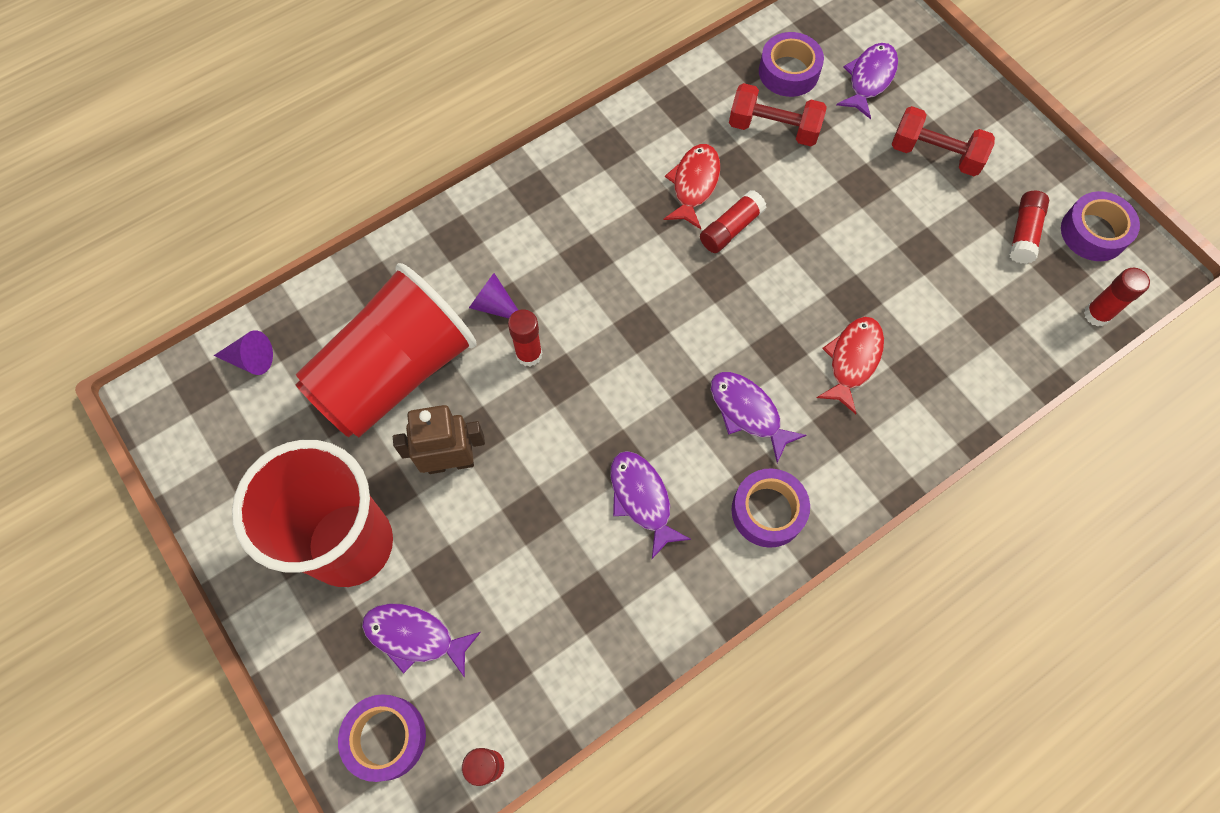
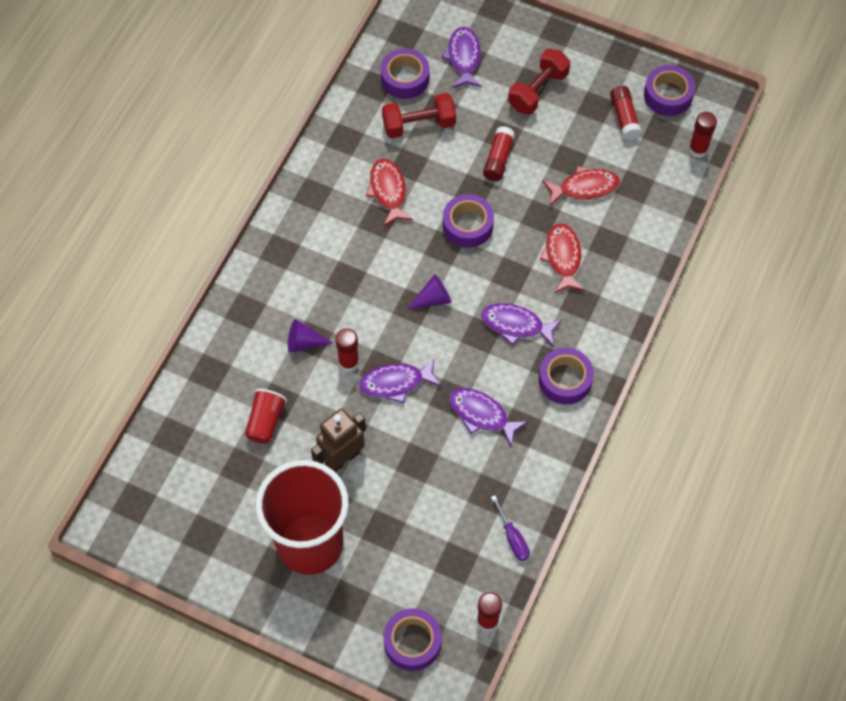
camera: 30 degrees left, 5 degrees down
purple cone [214,330,273,375] -> purple cone moved to [407,274,451,309]
red cup [296,263,477,437] -> red cup [245,389,287,444], size x0.41
purple fish [362,604,481,678] -> purple fish moved to [359,359,441,403]
red glue stick [700,190,766,253] -> red glue stick moved to [483,126,515,181]
red dumbbell [892,106,995,176] -> red dumbbell turned 45 degrees counterclockwise [508,49,570,114]
none -> purple tape [443,194,494,248]
none -> purple screwdriver [491,495,530,561]
none -> red fish [542,166,620,207]

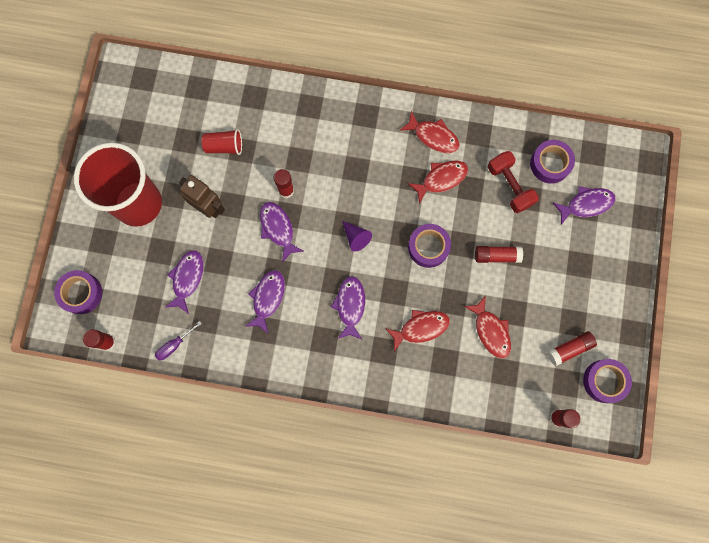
camera: 75 degrees right, 15 degrees up
purple cone [288,319,333,352] -> none
red dumbbell [508,49,570,114] -> none
purple tape [539,348,594,405] -> none
none -> purple fish [165,250,204,314]
none -> red fish [399,111,460,153]

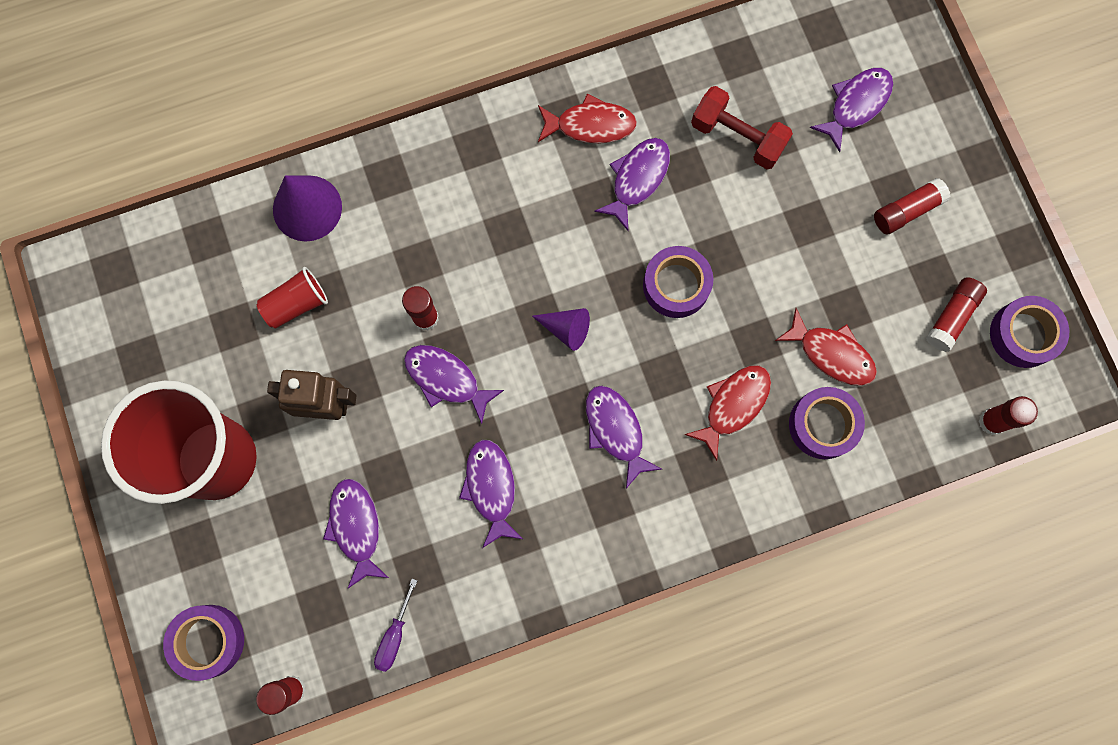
camera: 30 degrees left, 0 degrees up
red fish [408,161,468,204] -> purple fish [594,138,670,231]
red glue stick [475,246,523,263] -> red glue stick moved to [874,178,951,234]
purple tape [530,140,575,184] -> purple tape moved to [789,387,865,459]
none -> purple cone [273,175,342,242]

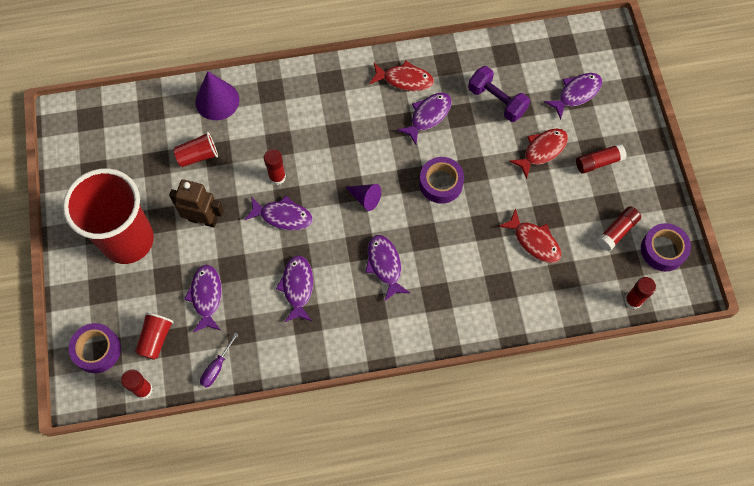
camera: 10 degrees right, 10 degrees down
purple fish [404,345,504,424] -> purple fish turned 150 degrees clockwise [244,195,313,230]
red fish [684,365,771,461] -> red fish moved to [509,129,568,179]
red dumbbell [691,86,793,169] -> purple dumbbell [468,66,530,122]
purple tape [789,387,865,459] -> none
none -> red cup [135,313,174,360]

